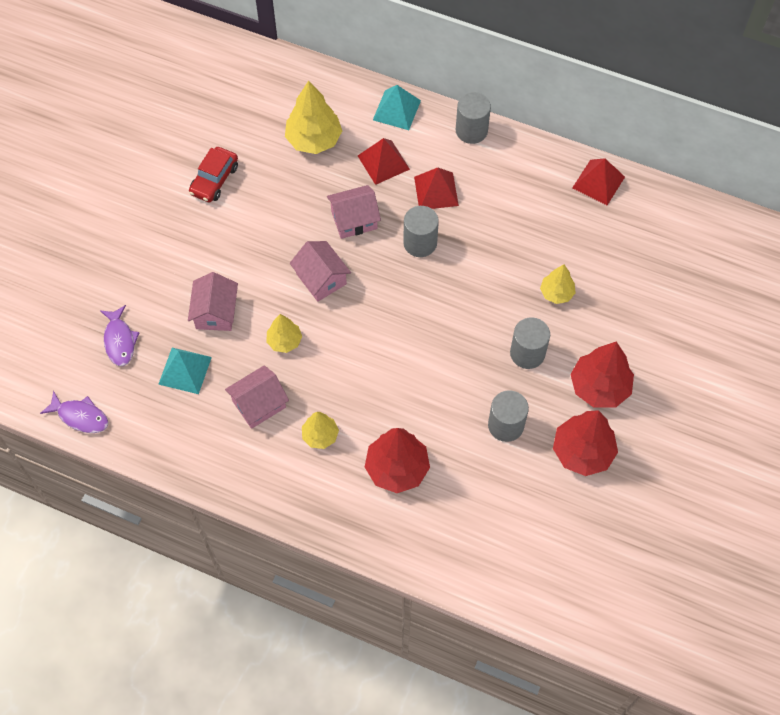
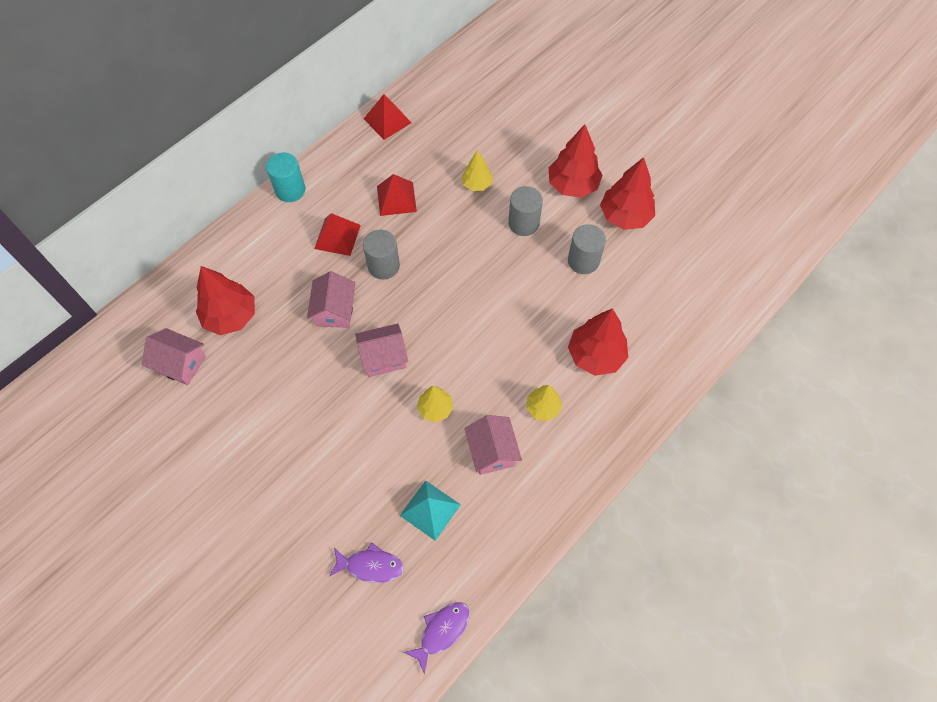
camera: 70 degrees left, 0 degrees up
pink house [188,272,238,331] -> pink house moved to [142,328,206,385]
red car [189,147,238,202] -> none
yellow tree [285,80,342,154] -> red tree [196,266,255,335]
red pyramid [358,138,410,185] -> red pyramid moved to [377,174,417,216]
turquoise pyramid [373,85,421,130] -> none
grey cylinder [456,92,491,144] -> turquoise cylinder [266,152,305,202]

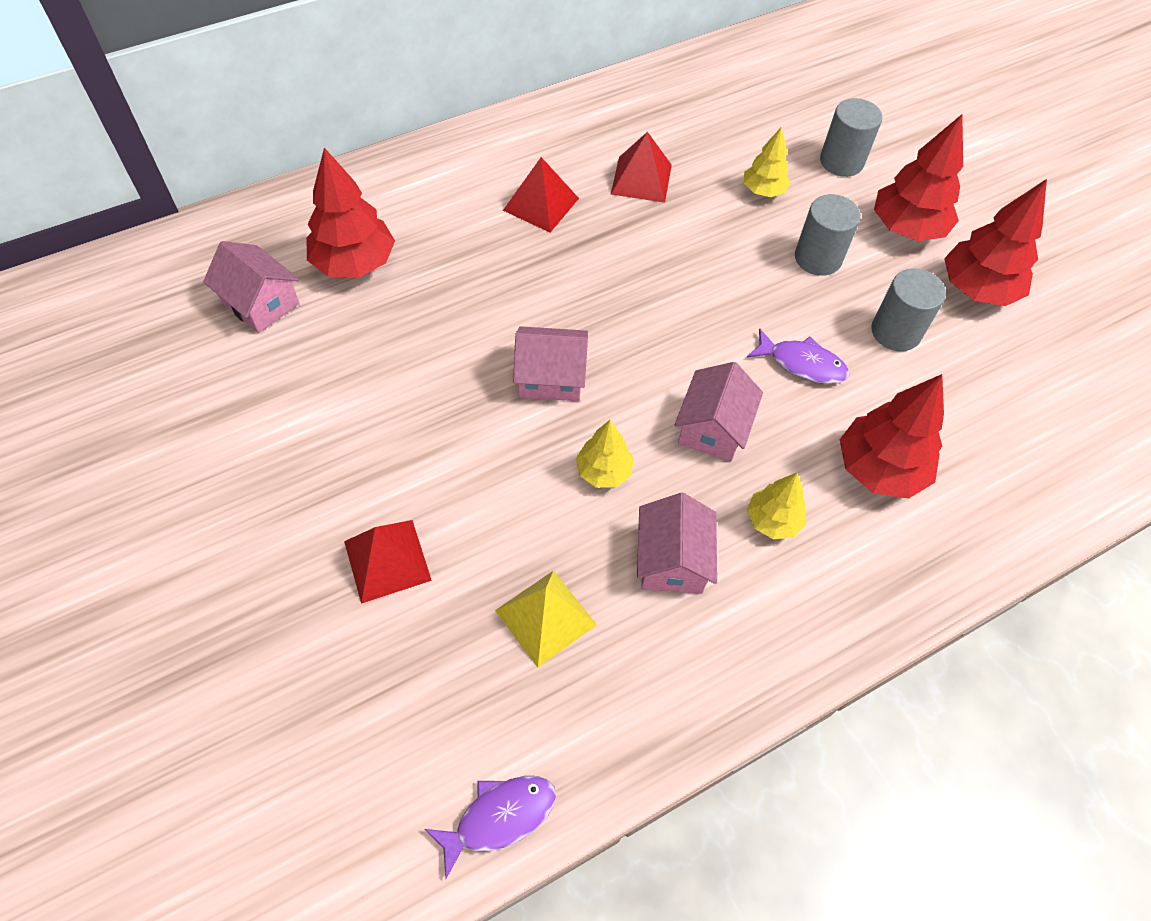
camera: 15 degrees right, 5 degrees down
turquoise cylinder [266,152,305,202] -> none
pink house [307,271,355,328] -> pink house moved to [674,362,763,462]
purple fish [329,542,404,583] -> purple fish moved to [747,328,849,384]
grey cylinder [363,230,400,280] -> grey cylinder moved to [820,98,882,177]
red pyramid [364,94,412,140] -> red pyramid moved to [344,520,432,604]
turquoise pyramid [400,480,461,541] -> yellow pyramid [495,570,597,667]

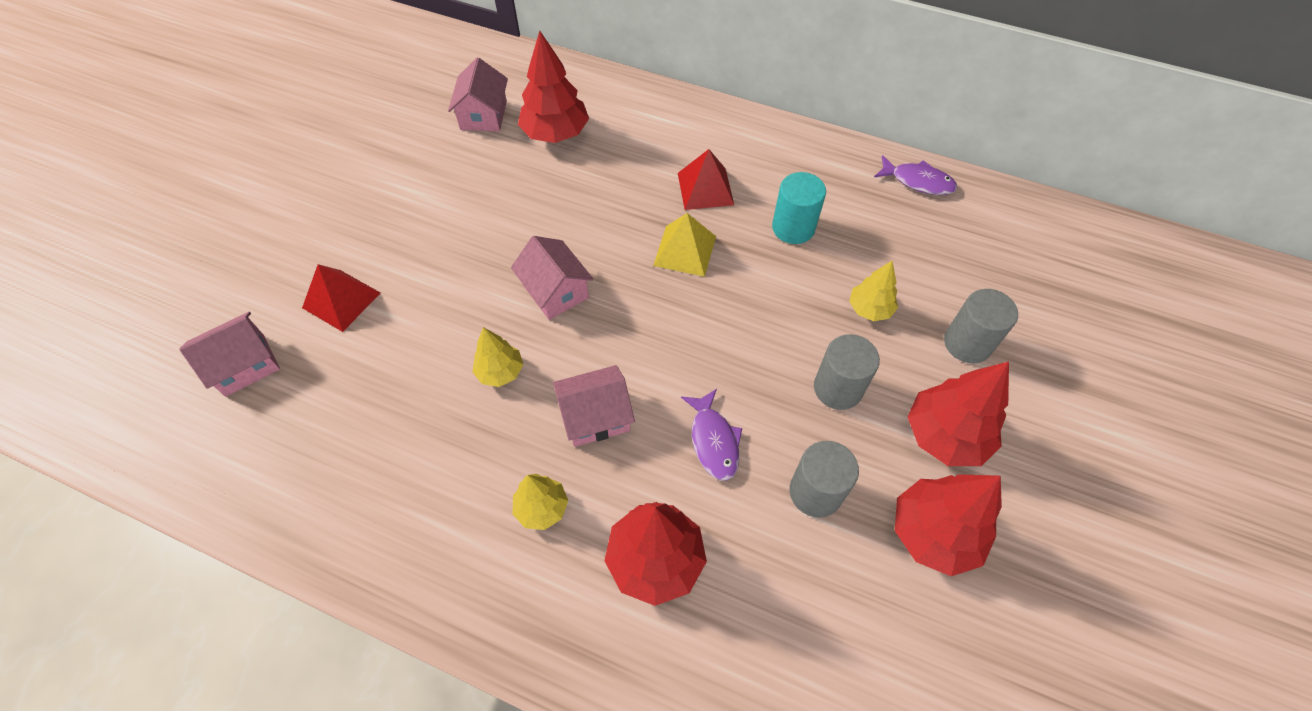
camera: 55 degrees right, 0 degrees up
purple fish [424,776,556,878] -> purple fish moved to [874,155,957,195]
yellow pyramid [495,570,597,667] -> yellow pyramid moved to [653,213,716,277]
red pyramid [611,132,672,203] -> turquoise cylinder [772,172,826,244]
pink house [637,493,717,594] -> pink house moved to [179,312,280,397]

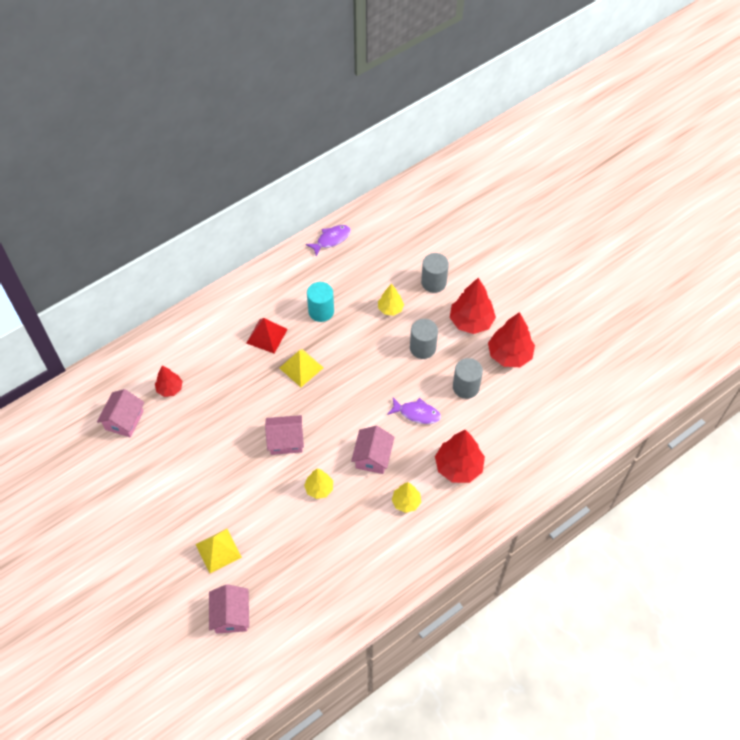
camera: 60 degrees left, 0 degrees up
red pyramid [302,264,380,332] -> yellow pyramid [195,529,242,573]
pink house [448,58,508,132] -> pink house turned 75 degrees clockwise [97,389,144,438]
red tree [518,31,589,143] -> red tree [155,366,183,397], size x0.58

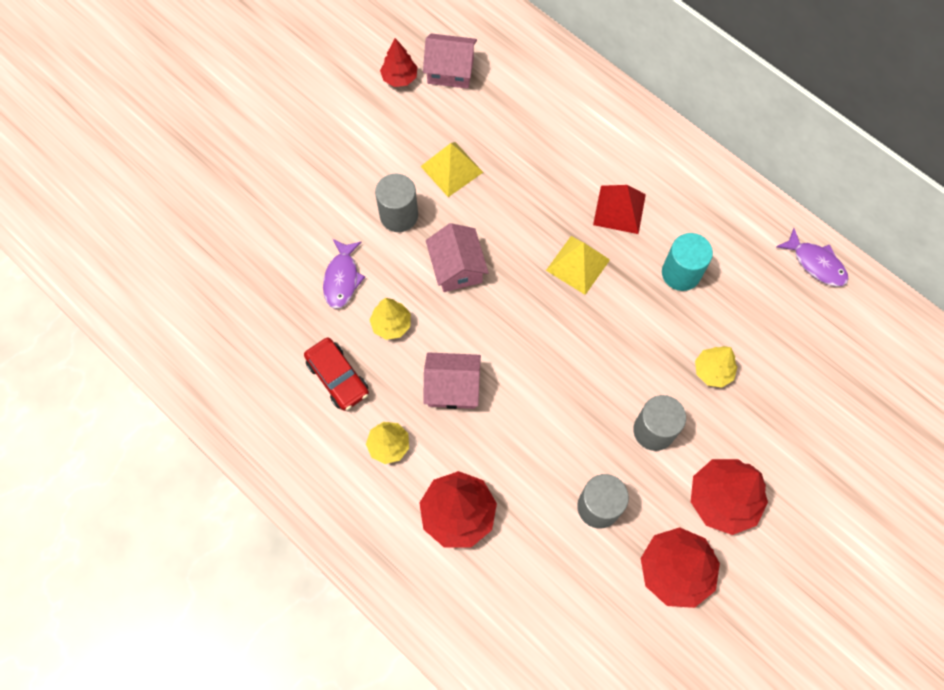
camera: 80 degrees right, 10 degrees up
red tree [155,366,183,397] -> red tree moved to [380,38,417,87]
yellow pyramid [195,529,242,573] -> yellow pyramid moved to [420,142,483,197]
pink house [209,584,249,634] -> none
purple fish [387,398,441,424] -> purple fish moved to [323,239,365,309]
grey cylinder [421,253,449,293] -> grey cylinder moved to [375,174,418,232]
none -> red car [304,338,369,411]

